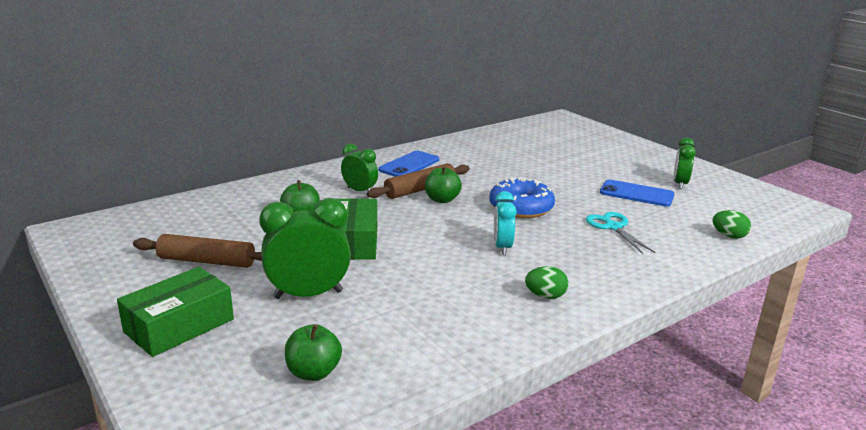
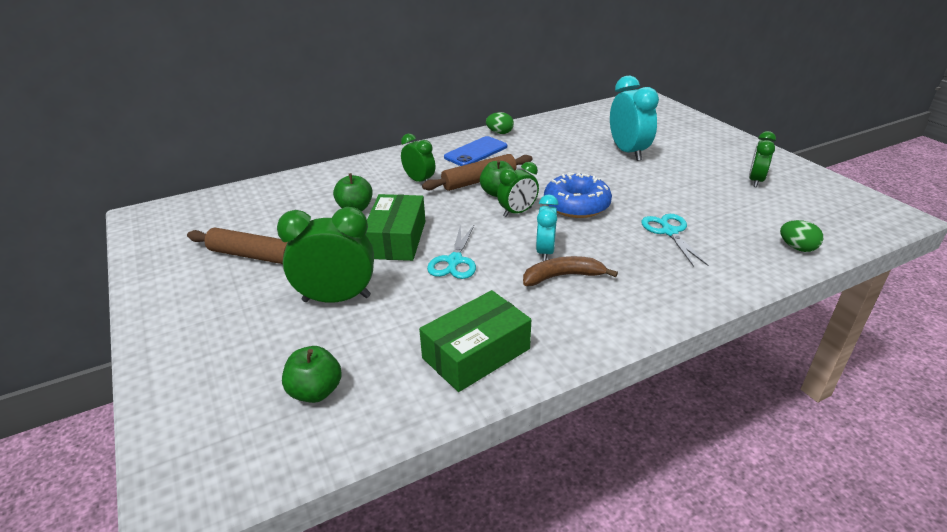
camera: 10 degrees right, 10 degrees up
green box [117,267,234,357] -> green box moved to [419,290,531,392]
green egg [525,266,568,299] -> green egg moved to [486,112,514,134]
blue phone [600,179,674,207] -> none
none -> turquoise scissors [427,224,476,279]
none -> green clock [497,162,539,217]
none -> brown banana [523,256,618,286]
none -> turquoise clock [610,76,659,161]

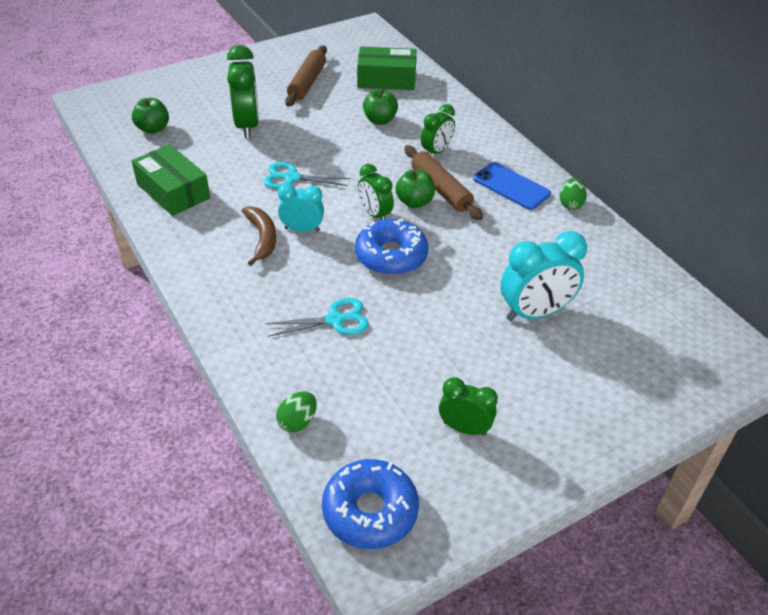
camera: 85 degrees right, 10 degrees up
green box [365,194,425,261] -> green box moved to [357,47,417,90]
none -> blue donut [322,459,419,549]

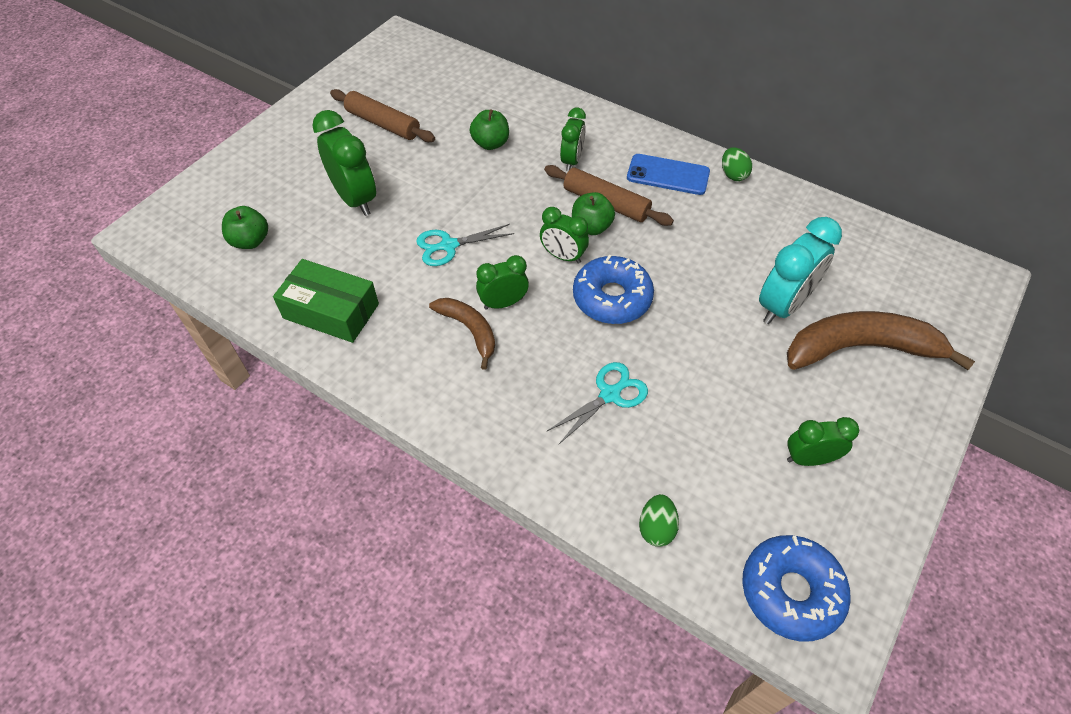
camera: 25 degrees left, 10 degrees up
turquoise clock [278,184,324,232] -> green clock [476,255,529,310]
brown rolling pin [285,45,327,106] -> brown rolling pin turned 45 degrees counterclockwise [330,89,435,142]
green box [357,47,417,90] -> none
none -> brown banana [787,311,975,370]

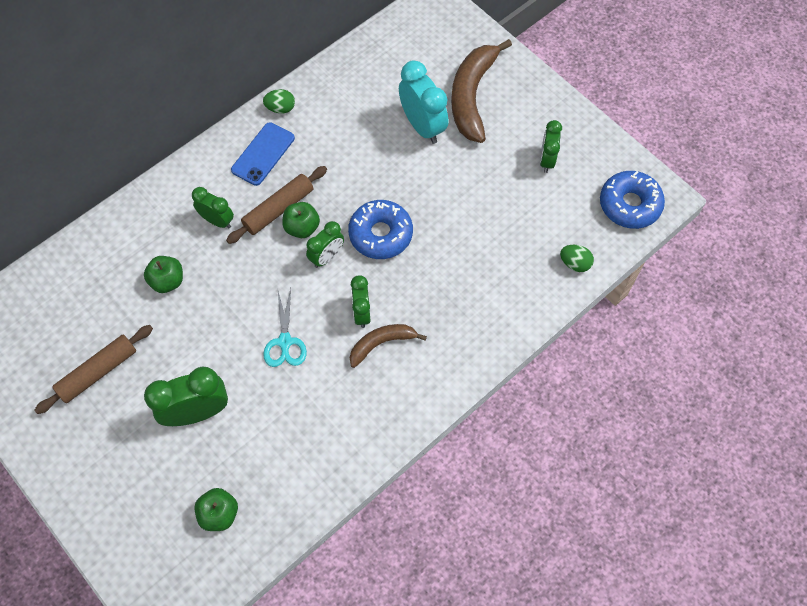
camera: 75 degrees left, 10 degrees up
green box [273,259,379,343] -> none
turquoise scissors [547,362,648,444] -> none

